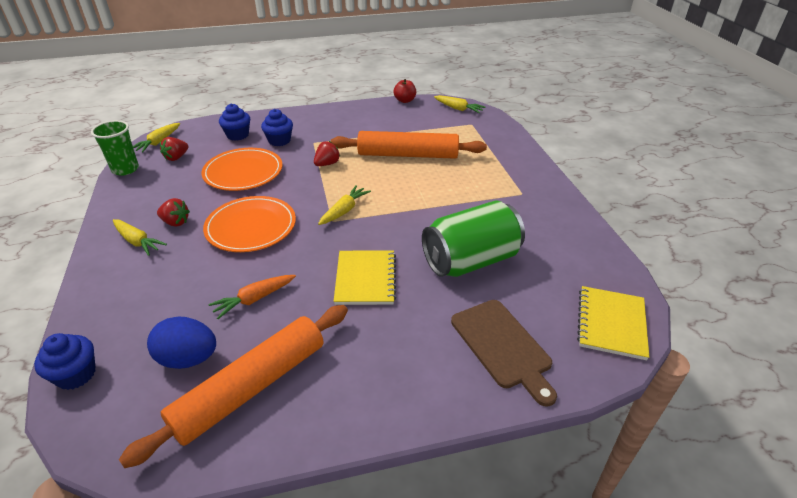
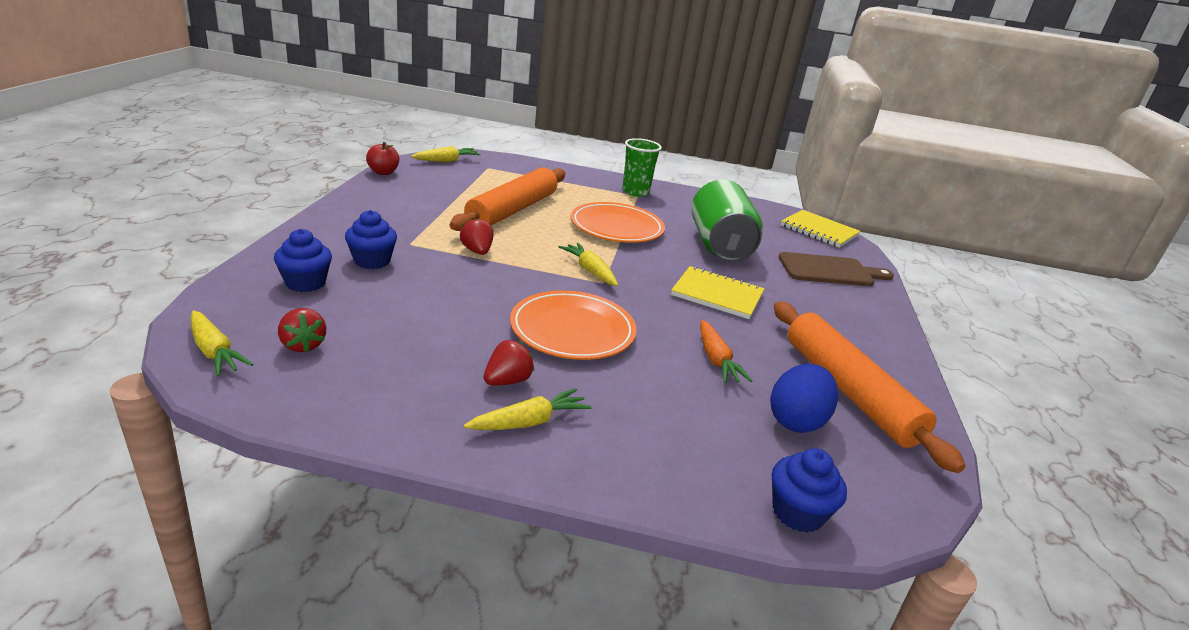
camera: 70 degrees left, 10 degrees down
green cup [91,120,139,176] -> green cup moved to [622,138,662,197]
orange plate [202,148,282,191] -> orange plate moved to [571,202,665,243]

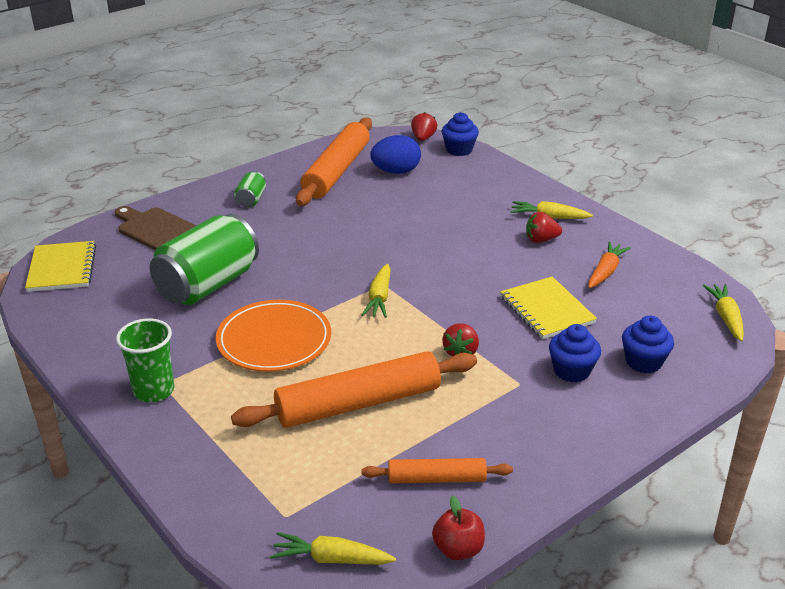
camera: 135 degrees left, 5 degrees up
red strawberry [278,308,326,352] -> red strawberry moved to [411,112,437,141]
orange plate [510,290,637,360] -> none
yellow notebook [671,266,765,319] -> yellow notebook moved to [500,277,597,339]
orange carrot [700,320,752,383] -> orange carrot moved to [589,241,631,288]
none -> green can [234,171,266,207]
none -> orange rolling pin [362,458,513,483]

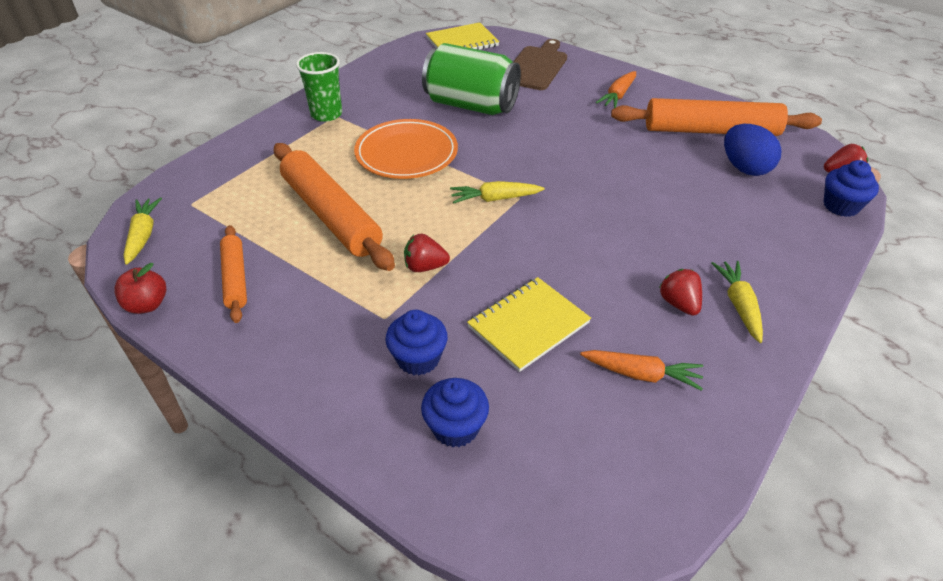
camera: 75 degrees right, 10 degrees up
green can [234,171,266,207] -> orange carrot [596,71,636,108]
yellow carrot [702,284,744,342] -> none

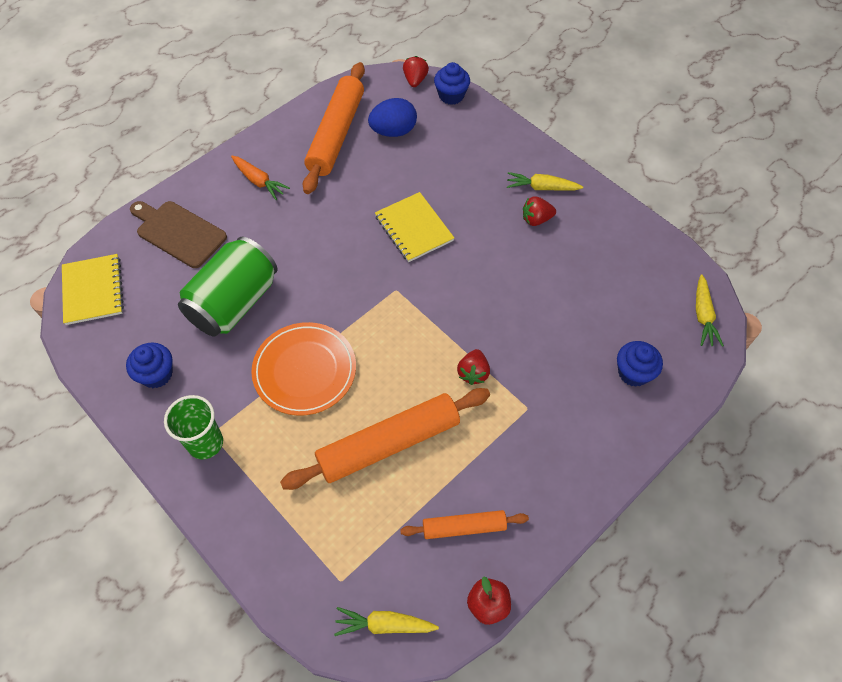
camera: 80 degrees left, 15 degrees up
blue cupcake [386,310,448,375] -> blue cupcake moved to [126,343,173,388]
yellow carrot [450,181,544,204] -> yellow carrot moved to [696,274,724,347]
yellow notebook [467,277,591,372] -> yellow notebook moved to [375,192,454,262]
orange carrot [580,350,703,391] -> none

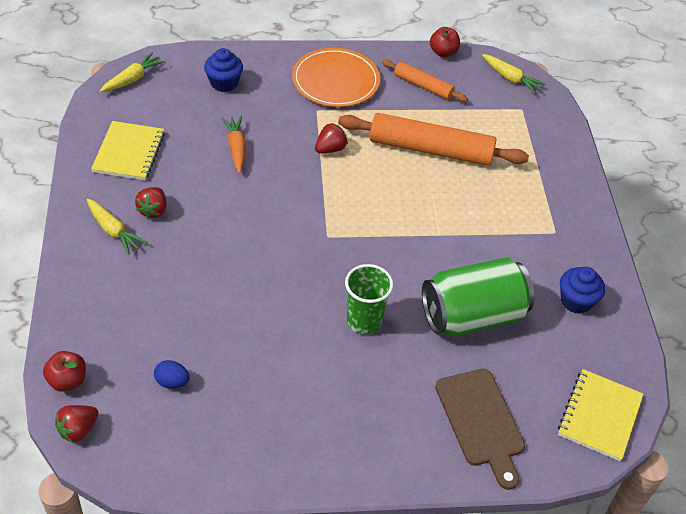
camera: 145 degrees left, 10 degrees down
green cup [164,395,223,459] -> green cup moved to [345,264,393,334]
orange carrot [231,156,290,200] -> orange carrot moved to [221,116,246,173]
orange plate [251,322,356,416] -> orange plate moved to [292,48,380,107]
orange rolling pin [303,62,365,194] -> none
blue egg [368,98,417,137] -> blue egg [154,360,190,389], size x0.56
yellow notebook [375,192,454,262] -> yellow notebook moved to [91,121,165,180]
blue cupcake [434,62,470,105] -> red apple [43,351,86,392]
red strawberry [523,196,556,226] -> red strawberry turned 75 degrees clockwise [135,187,167,219]

